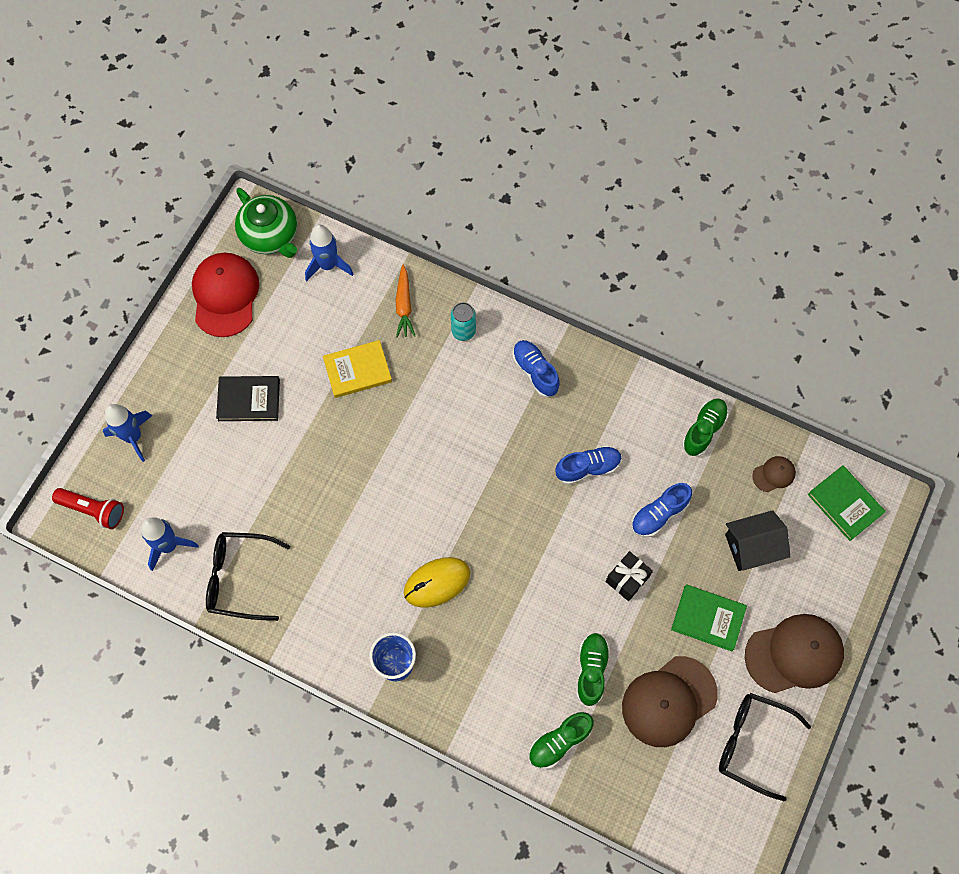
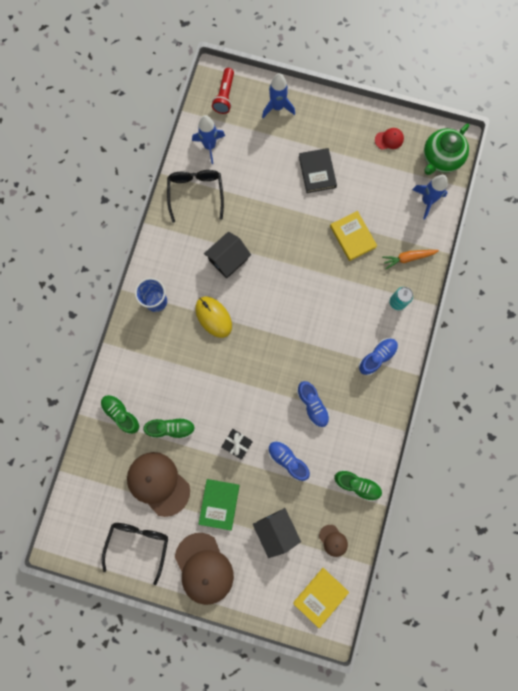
camera: 80 degrees right, 10 degrees up
red cap [192,253,259,337] -> red cap [375,128,404,150], size x0.47
green book [808,465,886,541] -> yellow book [293,568,349,628]
none -> black house [204,232,251,278]

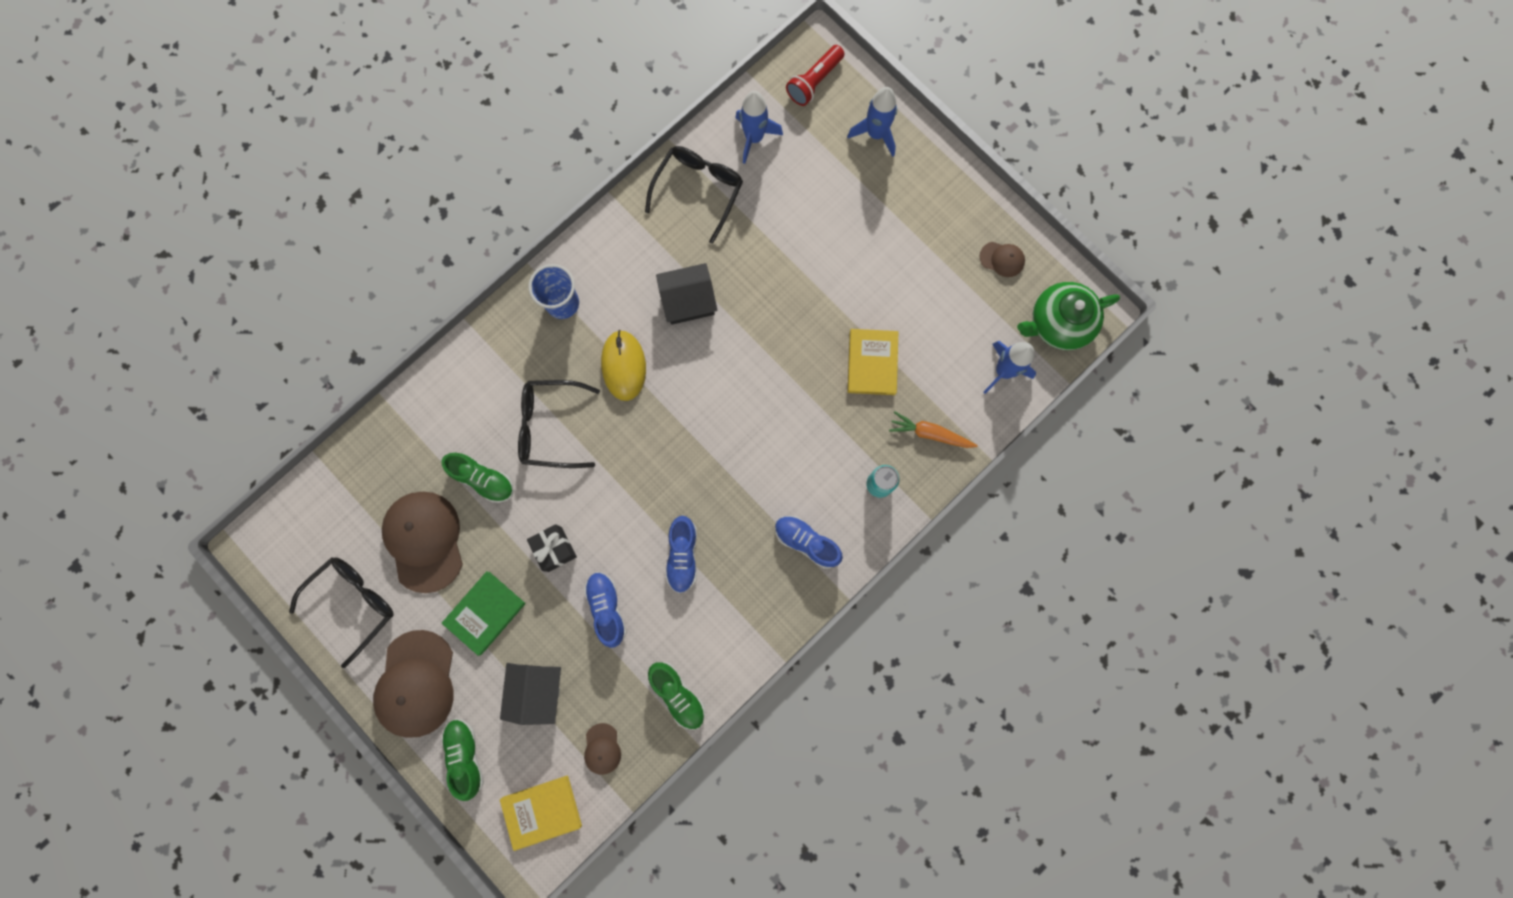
camera: 30 degrees right, 0 degrees up
green shoe [101,395,140,434] -> green shoe moved to [441,719,484,801]
black book [299,148,337,193] -> none
blue shoe [358,338,398,376] -> blue shoe turned 135 degrees counterclockwise [775,515,843,569]
red cap [375,128,404,150] -> brown cap [980,242,1025,277]
none -> black glasses [518,380,600,468]

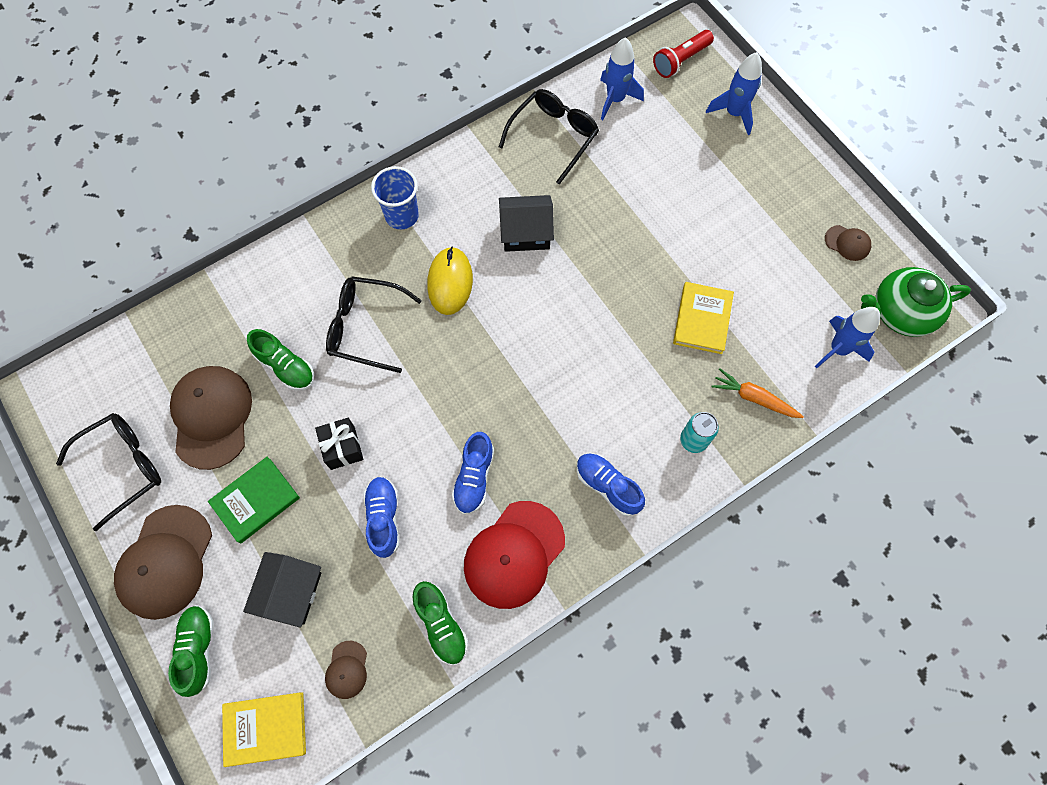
camera: 10 degrees right, 10 degrees down
none -> red cap [464,501,565,609]

